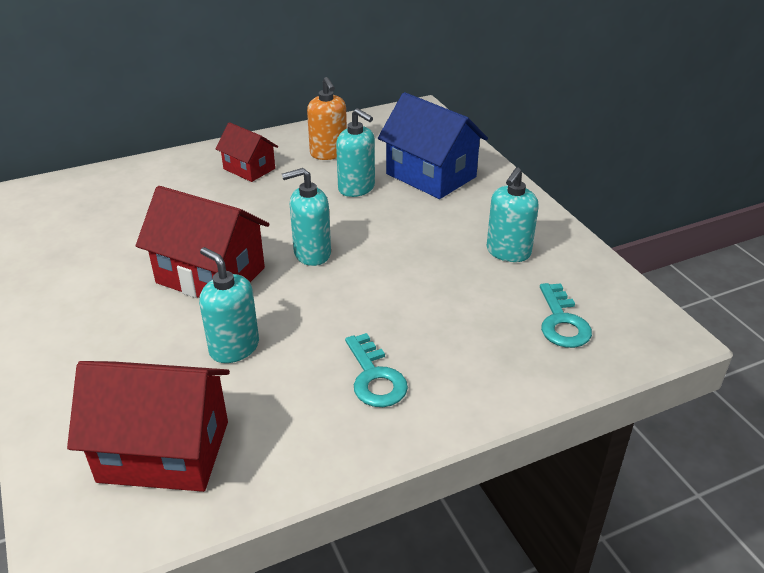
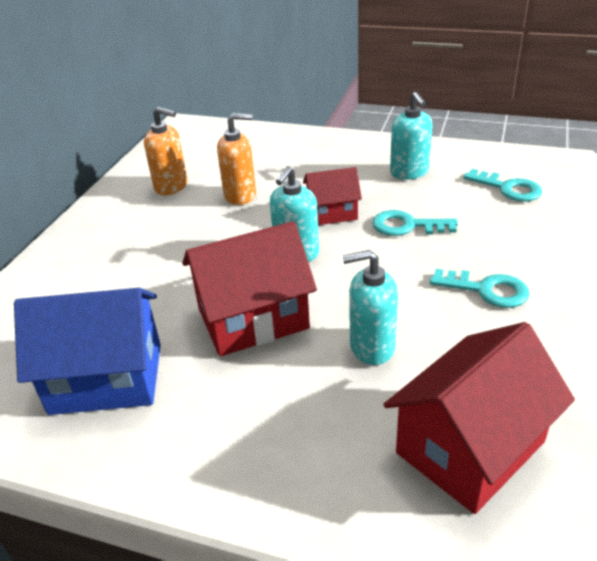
camera: 45 degrees left, 0 degrees up
red house [215,122,278,182] -> red house moved to [303,167,362,225]
turquoise soap dispenser [336,108,375,197] -> orange soap dispenser [217,113,256,205]
blue house [378,92,488,199] -> blue house moved to [14,288,161,415]
none -> turquoise key [372,210,458,236]

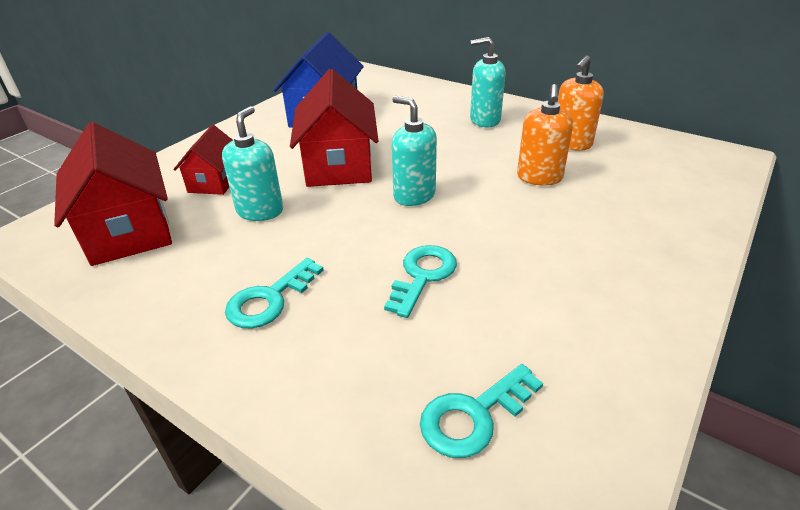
camera: 105 degrees right, 0 degrees up
red house [303,167,362,225] -> red house moved to [173,125,233,195]
turquoise soap dispenser [390,92,433,179] -> turquoise soap dispenser moved to [470,37,506,127]

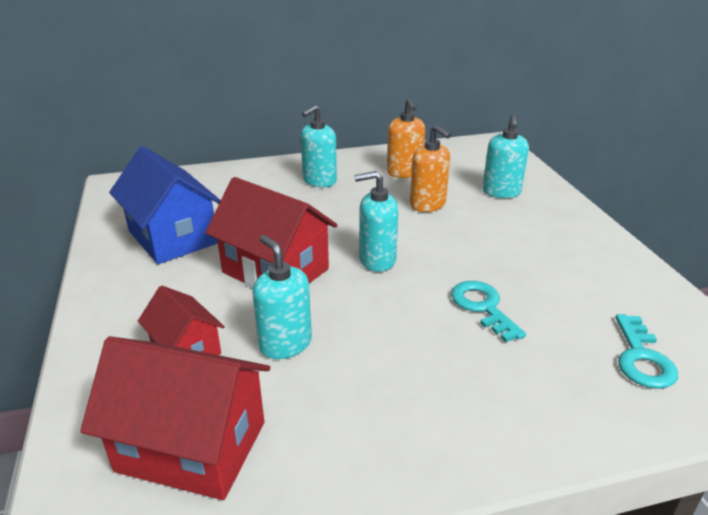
camera: 50 degrees left, 5 degrees down
turquoise key [225,258,324,328] -> none
none -> turquoise soap dispenser [483,114,529,198]

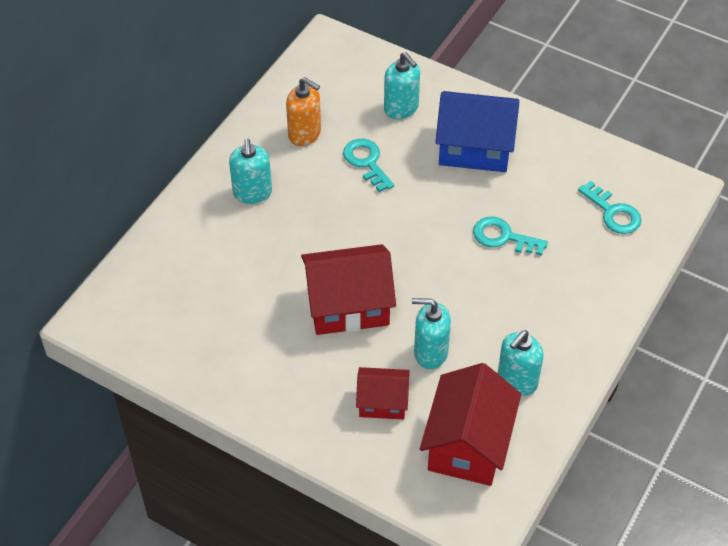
camera: 45 degrees left, 20 degrees up
red house [80,336,270,500] -> red house turned 45 degrees counterclockwise [420,363,521,486]
blue house [109,146,221,264] -> blue house moved to [435,91,520,172]
turquoise soap dispenser [354,171,399,272] -> turquoise soap dispenser moved to [498,330,544,396]
orange soap dispenser [410,125,451,212] -> turquoise key [343,139,394,192]

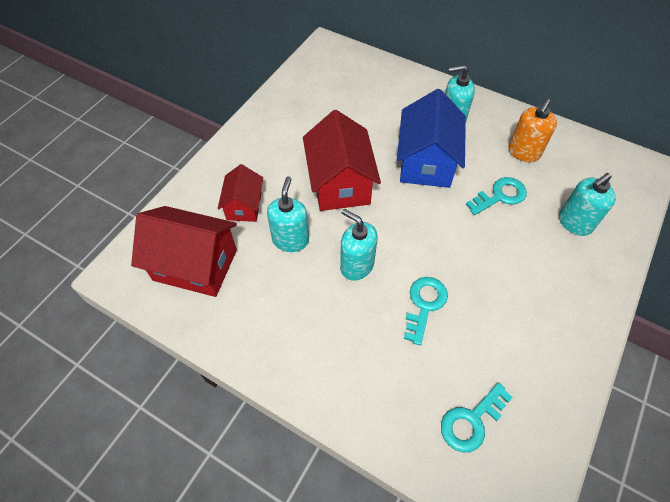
camera: 90 degrees right, 5 degrees up
blue house [435,91,520,172] -> blue house moved to [397,89,466,188]
turquoise soap dispenser [498,330,544,396] -> turquoise soap dispenser moved to [340,209,378,281]

